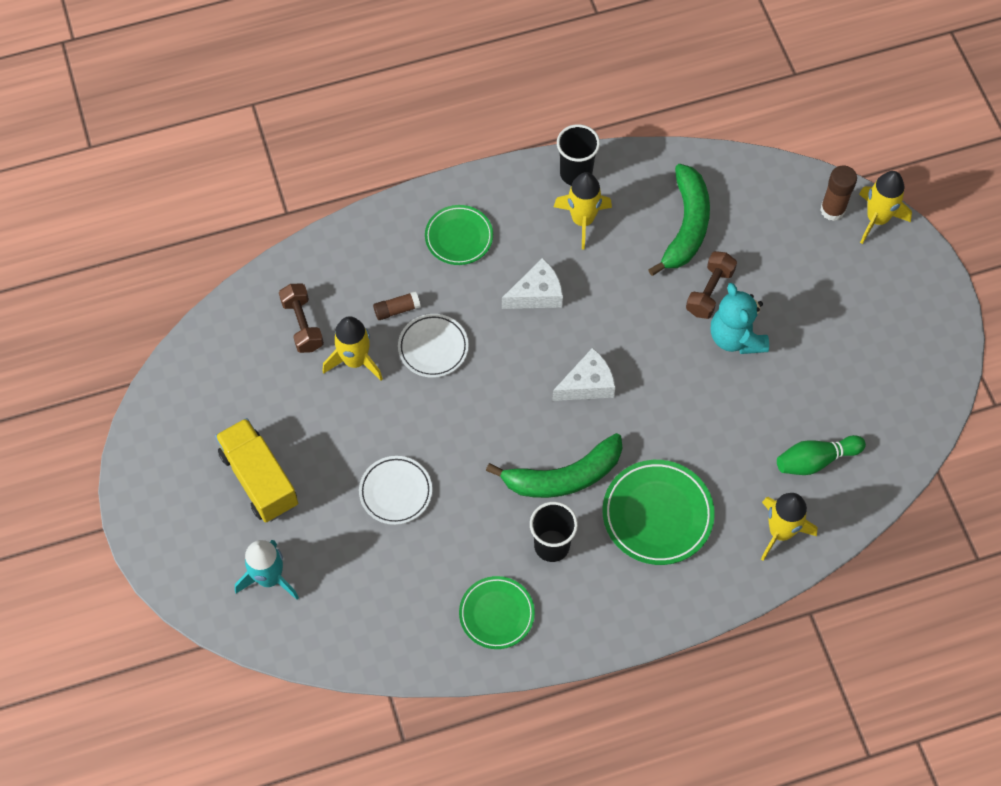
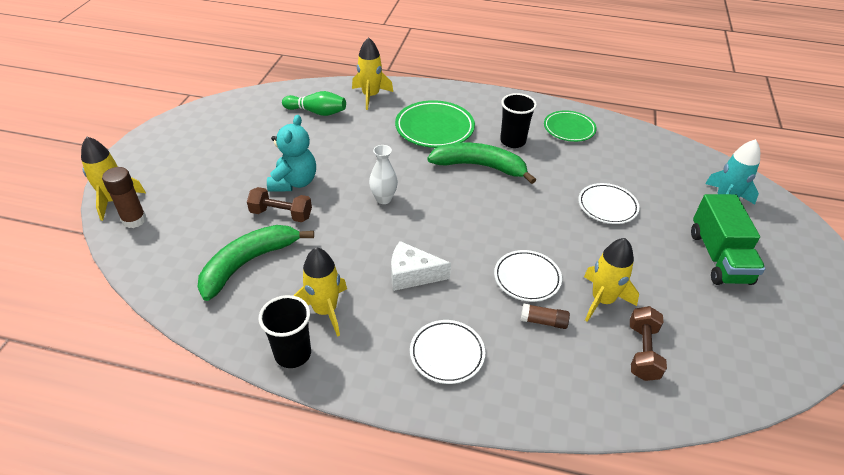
camera: 150 degrees left, 20 degrees down
yellow truck [215,418,298,523] -> green truck [691,194,765,285]
green plate [425,205,493,265] -> white plate [410,320,485,384]
white cheese [552,348,615,401] -> none
brown dumbbell [686,251,737,319] -> brown dumbbell turned 45 degrees clockwise [247,187,312,222]
none -> white vase [369,145,398,204]

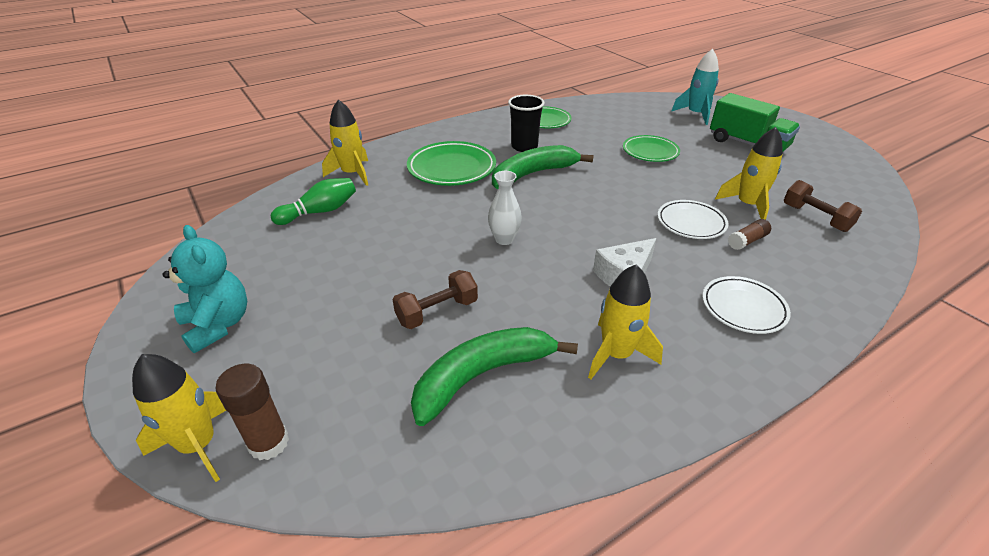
camera: 45 degrees left, 5 degrees down
green banana [197,225,314,301] -> green banana turned 60 degrees clockwise [411,327,578,426]
black cup [259,295,311,368] -> none
turquoise teddy bear [267,115,316,191] -> turquoise teddy bear moved to [163,225,247,353]
white plate [578,183,640,224] -> green plate [623,135,680,162]

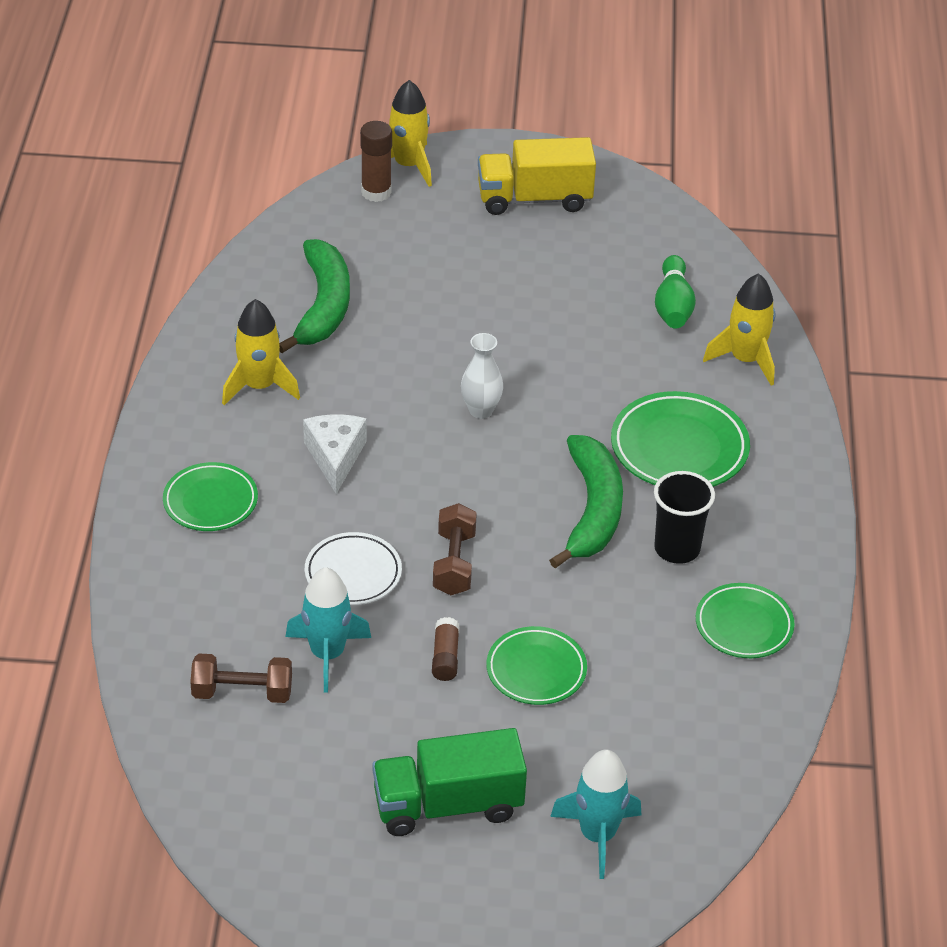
camera: 125 degrees right, 5 degrees up
turquoise teddy bear [163,225,247,353] -> yellow truck [478,137,596,215]
brown dumbbell [393,270,478,329] -> brown dumbbell moved to [433,503,477,595]
white plate [702,276,791,334] -> green plate [163,462,258,531]
yellow rocket [715,127,783,220] -> turquoise rocket [286,567,371,693]
brown glue stick [728,219,771,250] -> brown glue stick moved to [432,617,459,681]

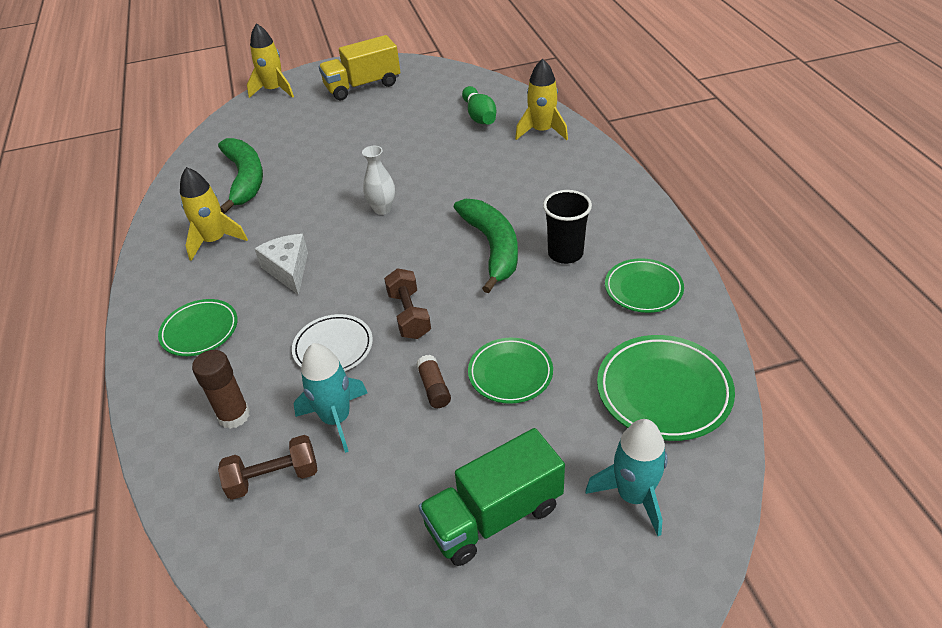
camera: 15 degrees left, 0 degrees up
brown glue stick [360,121,392,202] -> brown glue stick moved to [192,350,250,429]
green plate [611,391,750,487] -> green plate moved to [597,335,735,441]

